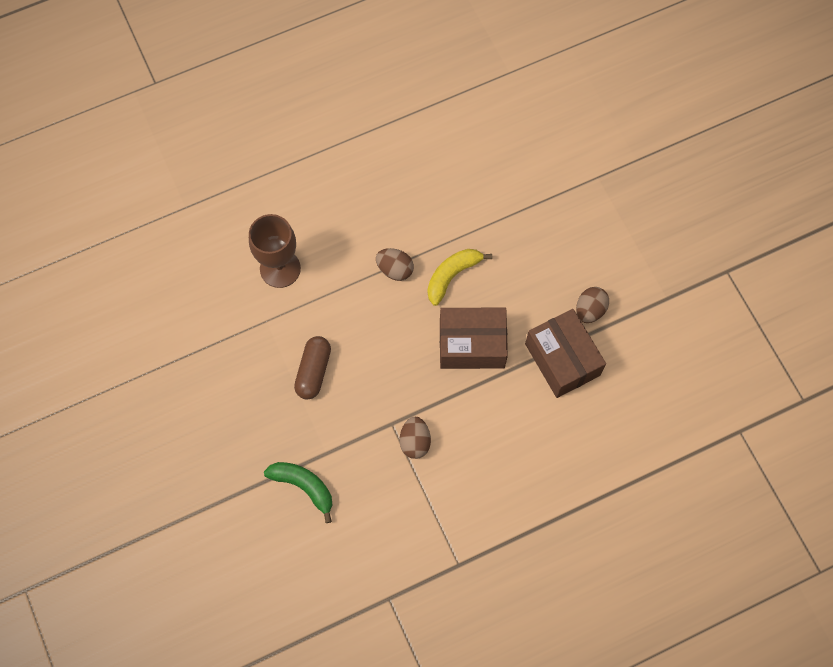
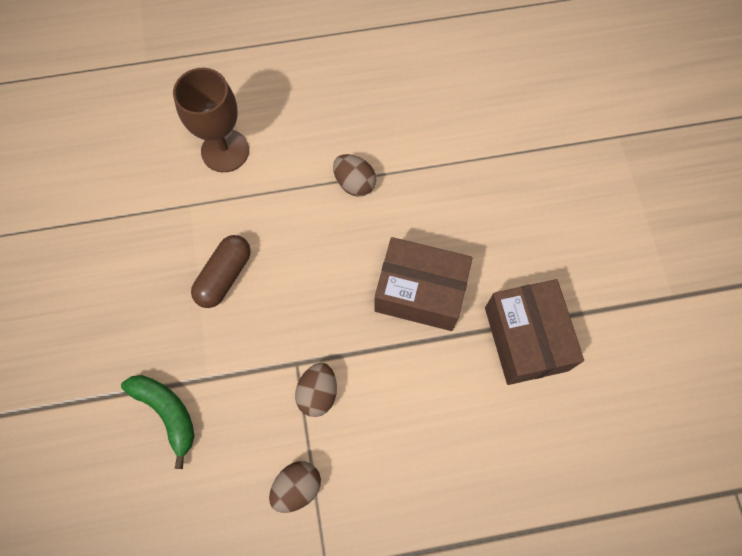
camera: 15 degrees right, 0 degrees up
yellow banana [427,249,492,306] -> none
brown egg [576,287,609,323] -> brown egg moved to [269,461,321,513]

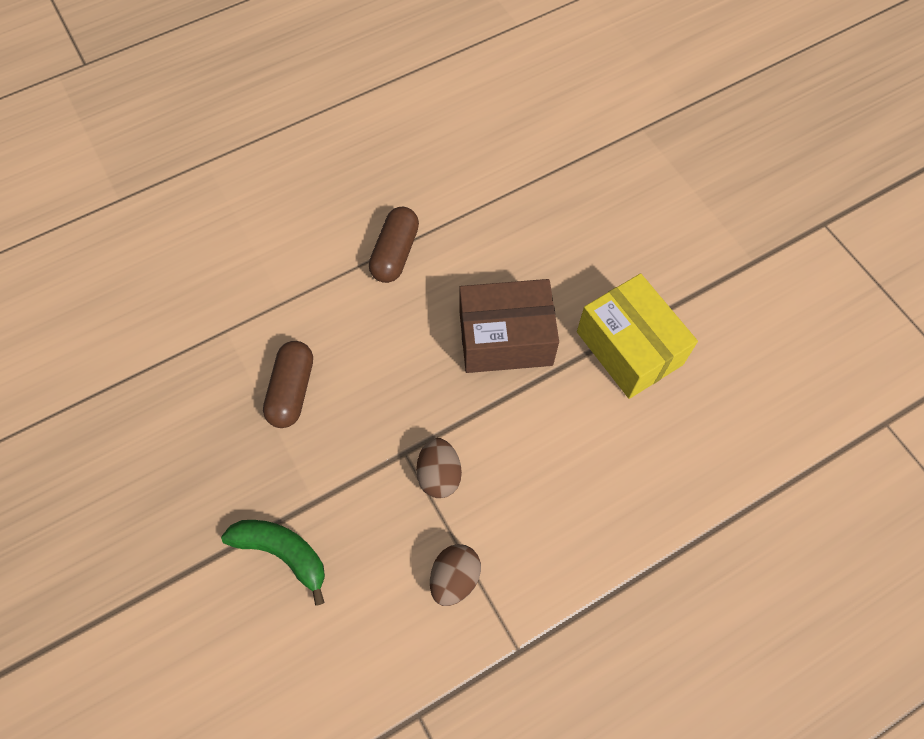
camera: 20 degrees left, 5 degrees down
brown goblet [173,68,249,172] -> none
brown egg [333,154,376,197] -> brown capsule [369,207,419,283]
brown box [485,279,584,385] -> yellow box [577,273,698,399]

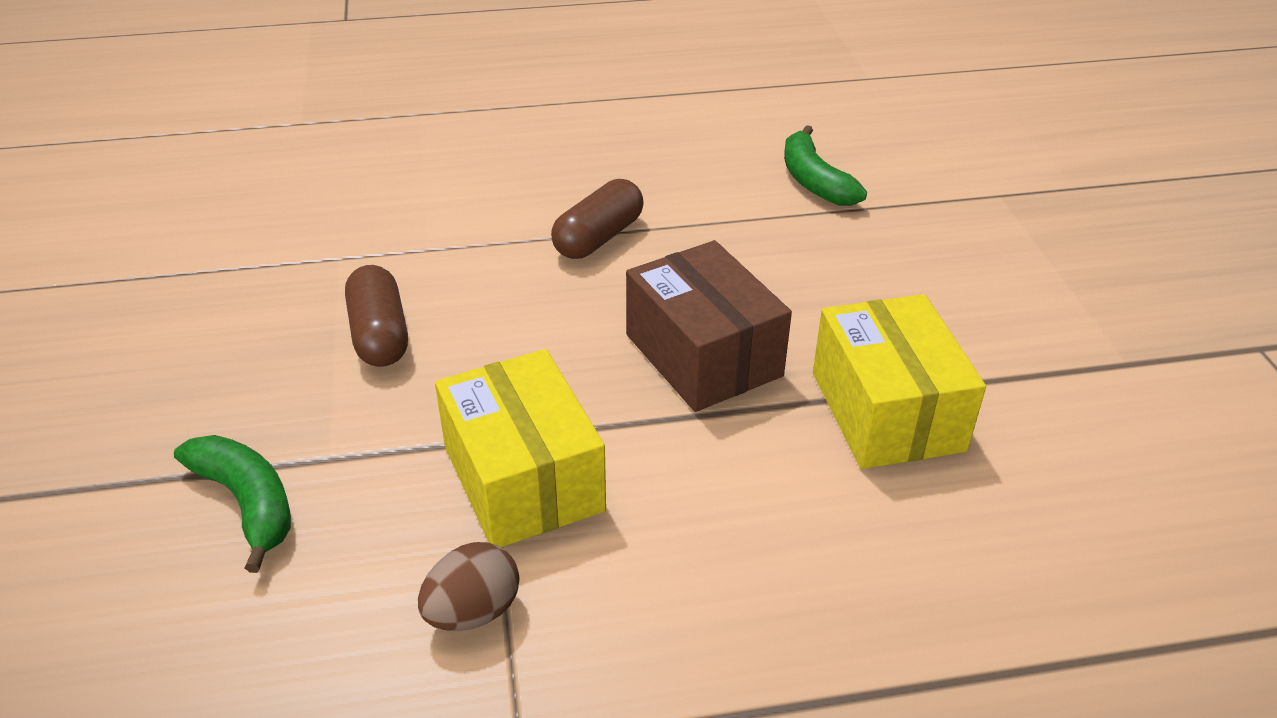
camera: 20 degrees right, 25 degrees down
brown capsule [263,341,313,428] -> brown capsule turned 45 degrees counterclockwise [345,265,408,367]
brown egg [416,438,462,498] -> yellow box [435,349,606,547]
brown box [459,279,559,373] -> brown box turned 45 degrees clockwise [626,240,792,412]
none -> green banana [784,125,867,206]

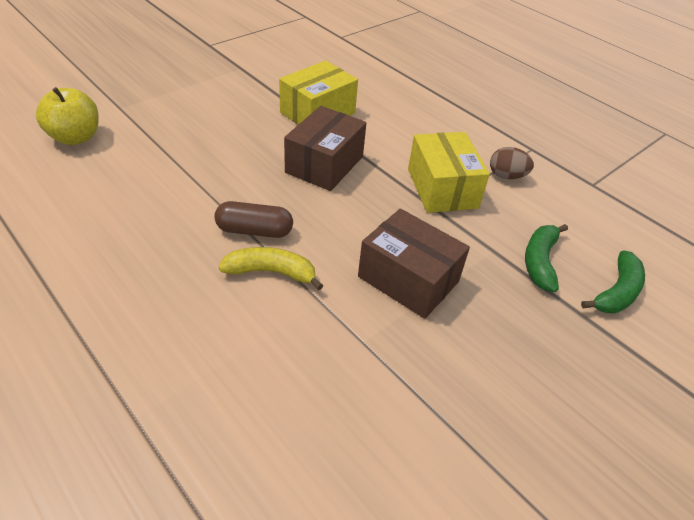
camera: 125 degrees left, 5 degrees up
brown capsule [345,265,408,367] -> brown box [358,208,470,319]
yellow box [435,349,606,547] -> yellow box turned 45 degrees counterclockwise [408,132,490,213]
green banana [784,125,867,206] -> green banana moved to [581,250,645,314]
none -> yellow apple [36,87,98,145]
none -> yellow banana [219,247,323,291]

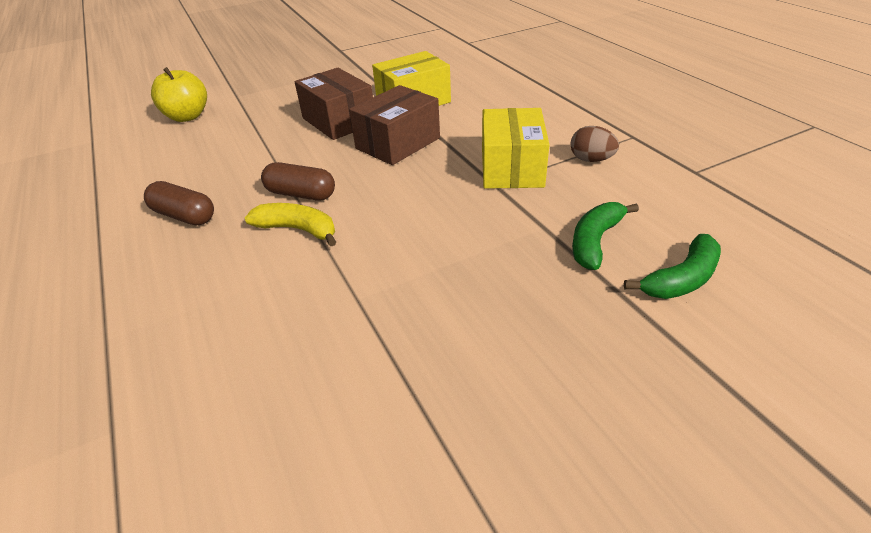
camera: 20 degrees right, 5 degrees down
brown box [358,208,470,319] -> brown box moved to [295,68,373,140]
none -> brown capsule [144,181,214,225]

